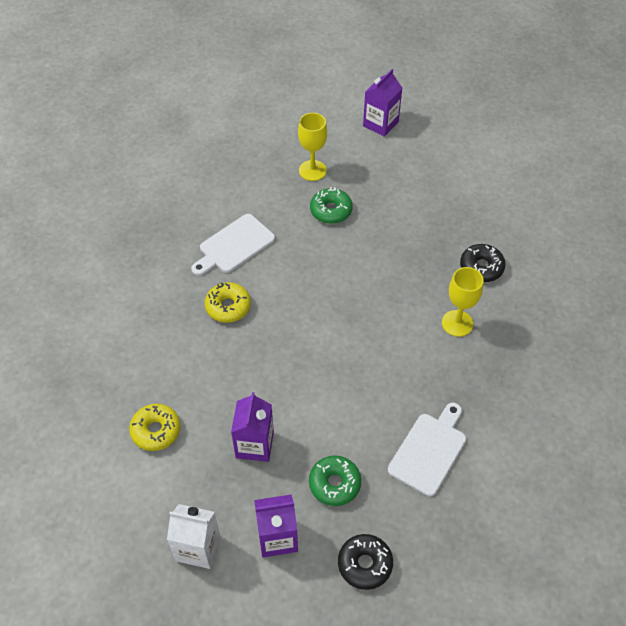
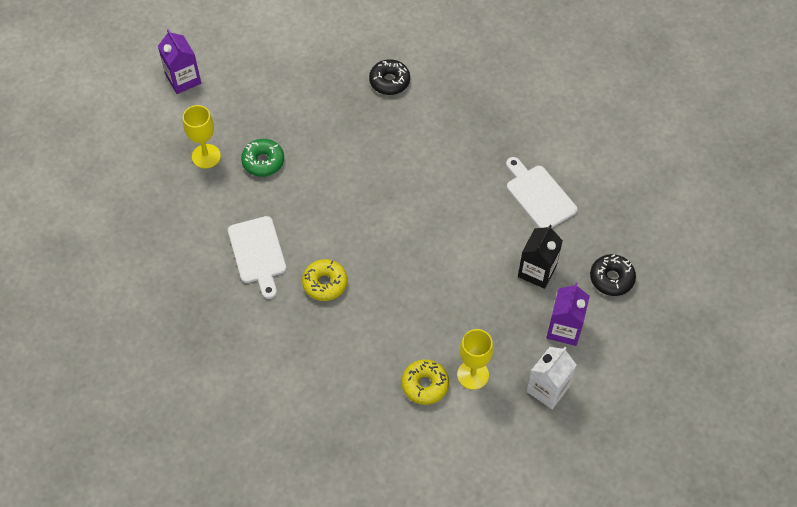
camera: 65 degrees left, 5 degrees up
purple carton [231,392,274,462] -> none
green donut [309,455,361,506] -> black carton [518,224,563,289]
yellow goblet [442,267,484,337] -> yellow goblet moved to [457,329,493,390]

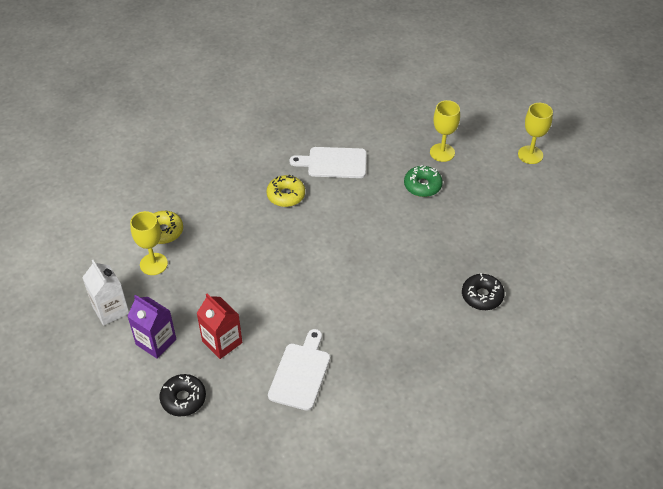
camera: 110 degrees right, 10 degrees down
purple carton [158,29,201,94] -> yellow goblet [518,103,553,164]
white cutting board [506,157,578,228] -> white cutting board turned 60 degrees counterclockwise [268,329,330,411]
black carton [518,224,563,289] -> red carton [197,294,242,359]

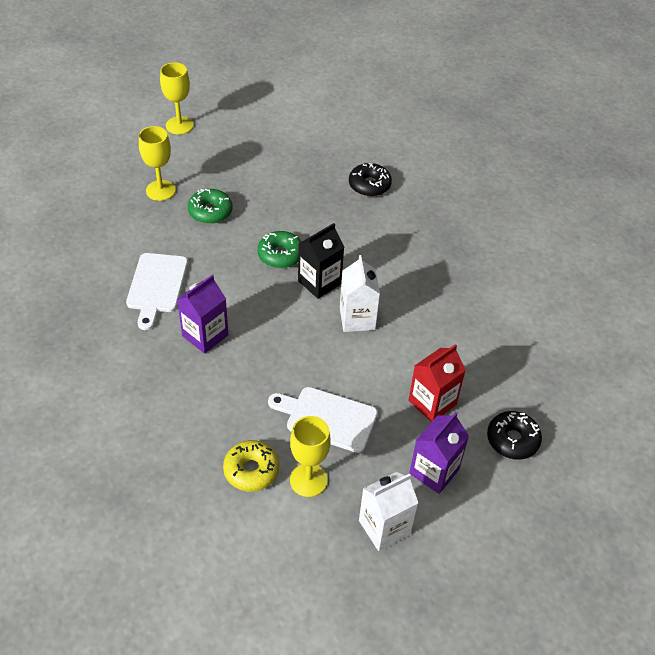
camera: 90 degrees left, 0 degrees up
yellow donut [266,175,305,207] -> purple carton [177,275,228,354]
white cutting board [268,329,330,411] -> white cutting board moved to [268,387,378,453]
none -> green donut [257,231,301,268]
none -> black carton [298,223,344,299]
none -> white carton [340,255,380,332]

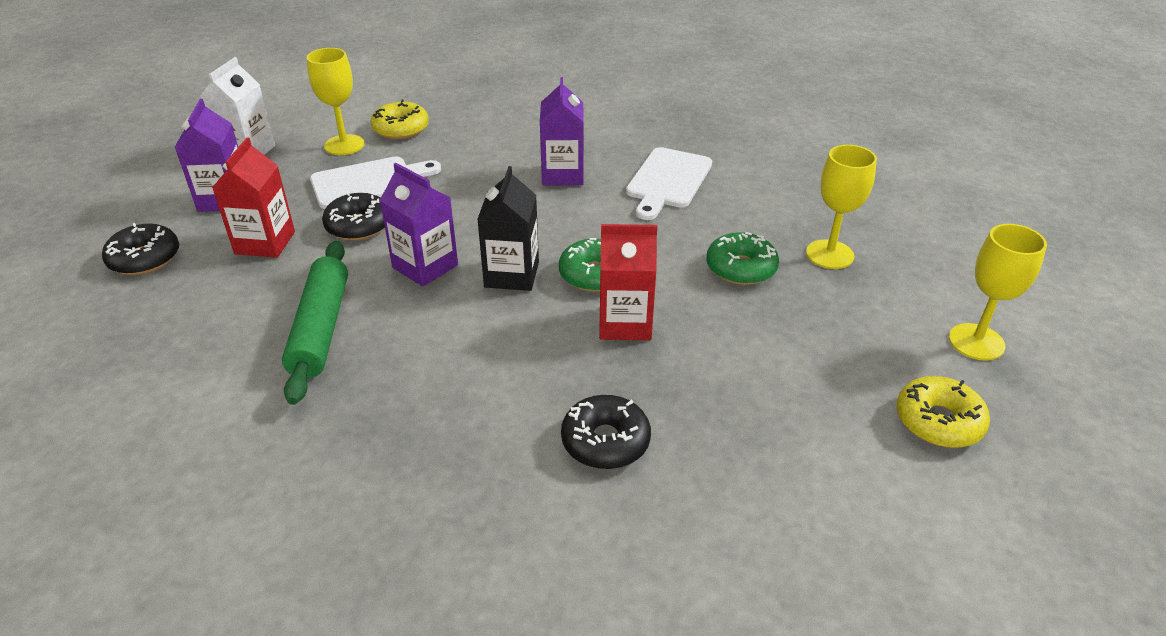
camera: 140 degrees right, 10 degrees down
white cutting board [126,253,188,330] -> white cutting board turned 120 degrees counterclockwise [626,147,712,220]
white carton [340,255,380,332] -> purple carton [379,163,458,287]
none -> green rolling pin [282,241,348,405]
none -> black donut [322,192,385,241]
none -> red carton [599,224,657,340]
none -> yellow donut [896,376,990,448]

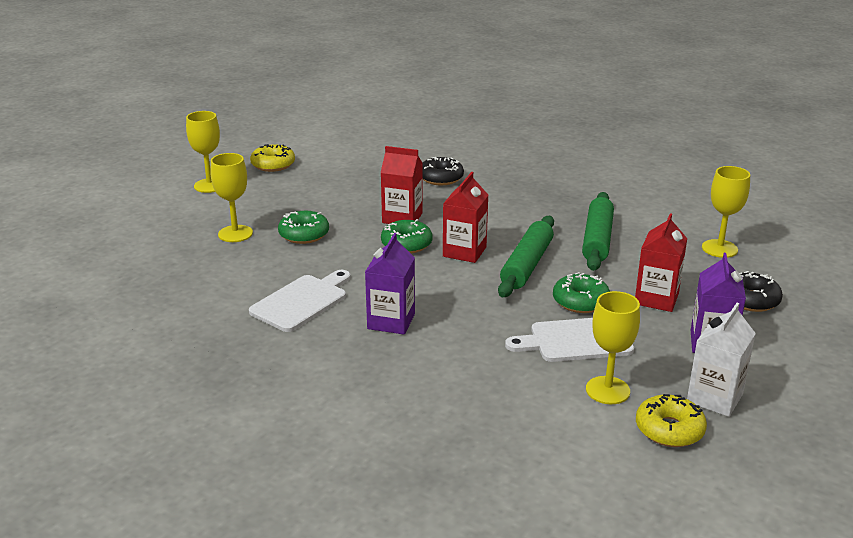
camera: 165 degrees left, 10 degrees down
black donut [322,192,385,241] -> green donut [553,272,610,313]
yellow donut [371,100,429,139] -> yellow donut moved to [636,394,707,447]
purple carton [379,163,458,287] -> green rolling pin [498,216,554,297]
black carton [477,166,539,291] -> red carton [443,172,488,263]
none -> yellow goblet [702,166,750,258]

